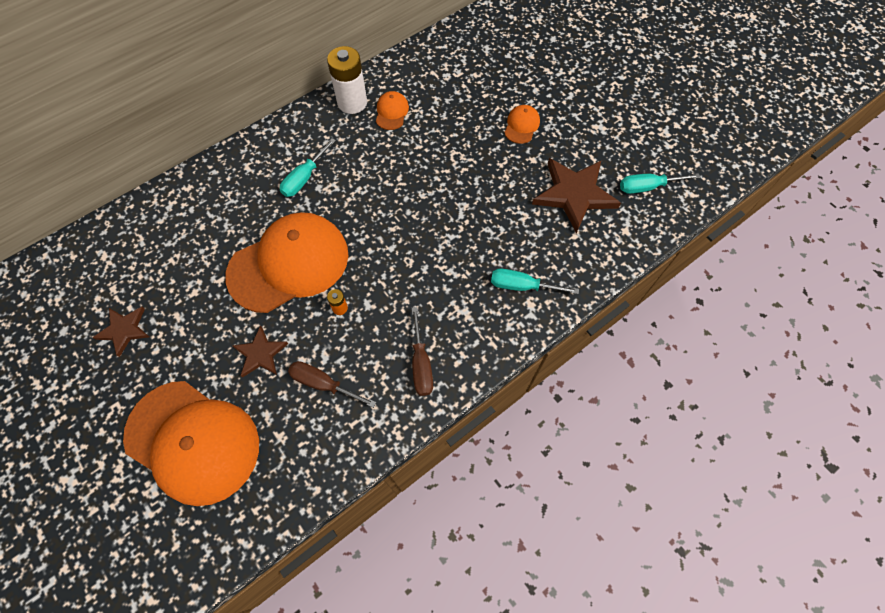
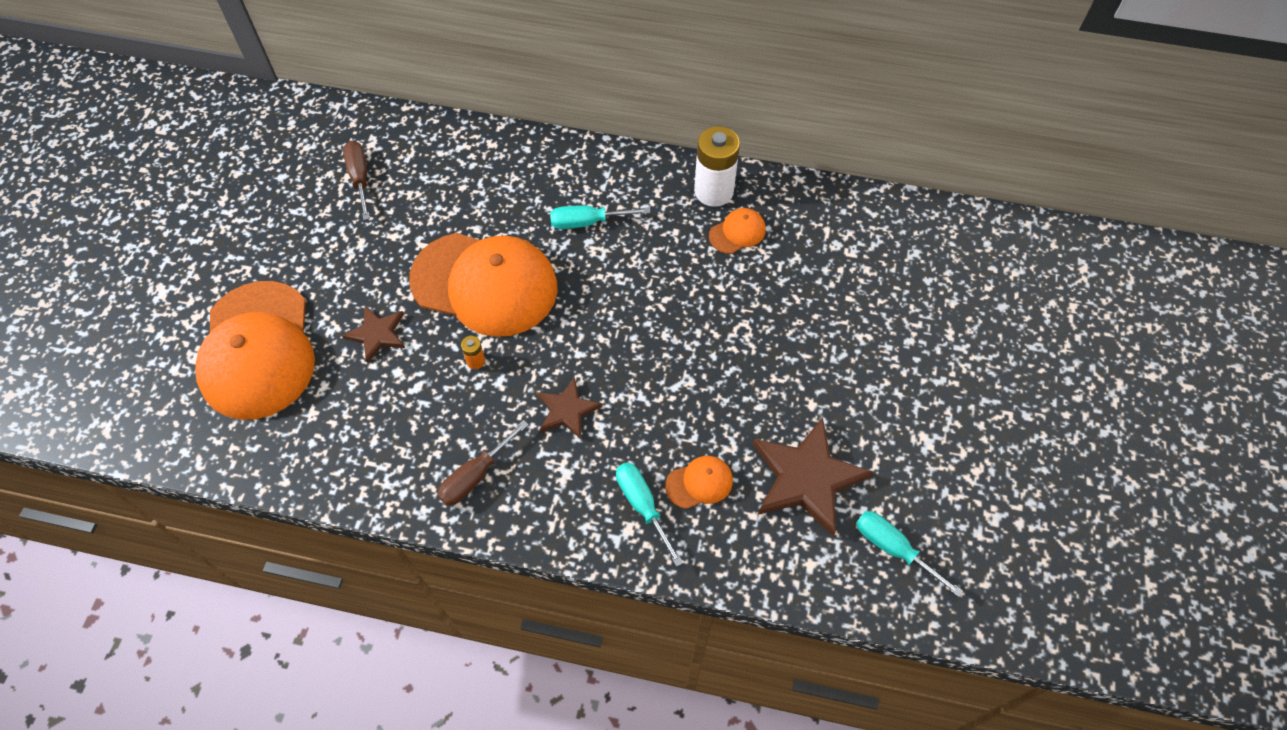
camera: 50 degrees right, 5 degrees down
brown star [93,307,149,357] -> brown star moved to [537,377,602,439]
brown screwdriver [288,361,376,408] -> brown screwdriver moved to [343,141,370,220]
orange cap [504,105,540,144] -> orange cap moved to [665,456,733,509]

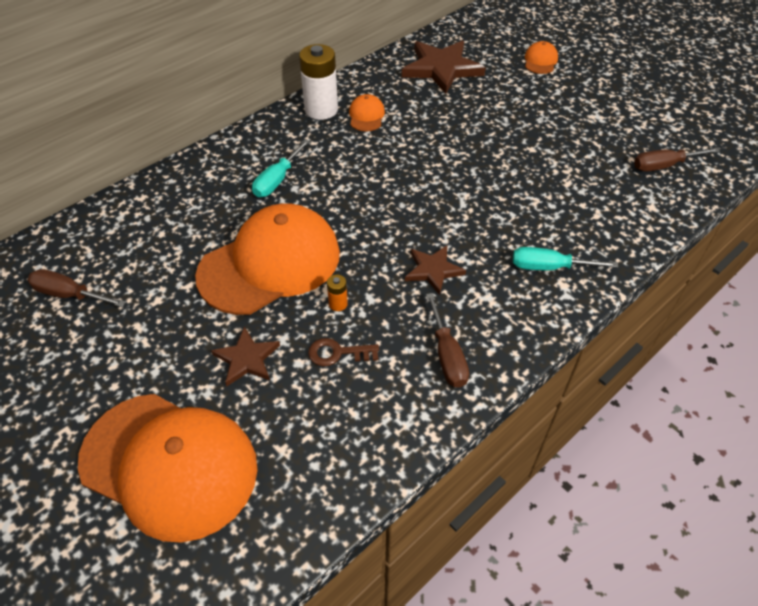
camera: 55 degrees left, 10 degrees down
orange cap [665,456,733,509] -> orange cap moved to [525,41,558,74]
brown star [753,417,874,536] -> brown star moved to [402,40,486,94]
turquoise screwdriver [856,511,963,597] -> brown screwdriver [634,148,720,171]
none -> brown key [308,338,379,366]

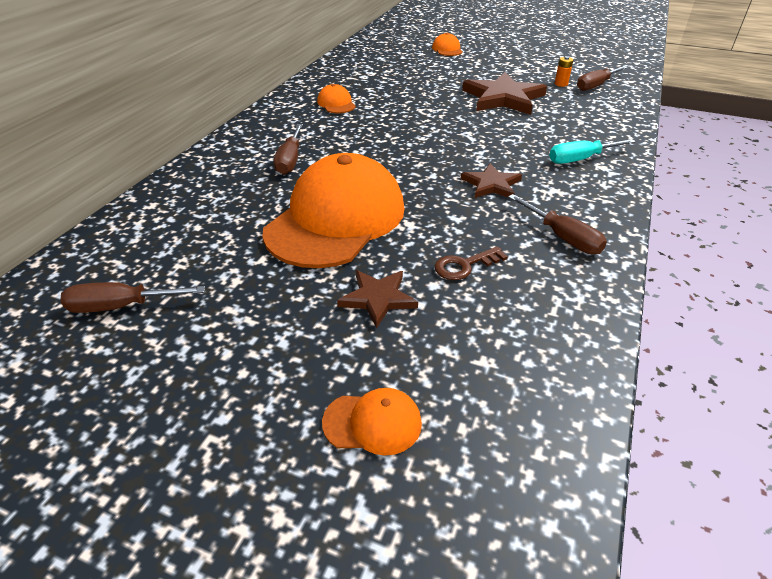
camera: 25 degrees left, 10 degrees down
orange cap [78,394,258,543] -> orange cap [322,388,422,455], size x0.41
turquoise screwdriver [252,139,310,197] -> brown screwdriver [274,124,303,175]
white battery [299,44,338,120] -> none
orange battery [327,275,348,311] -> orange battery moved to [555,56,573,87]
brown star [402,40,486,94] -> brown star moved to [462,72,547,115]

